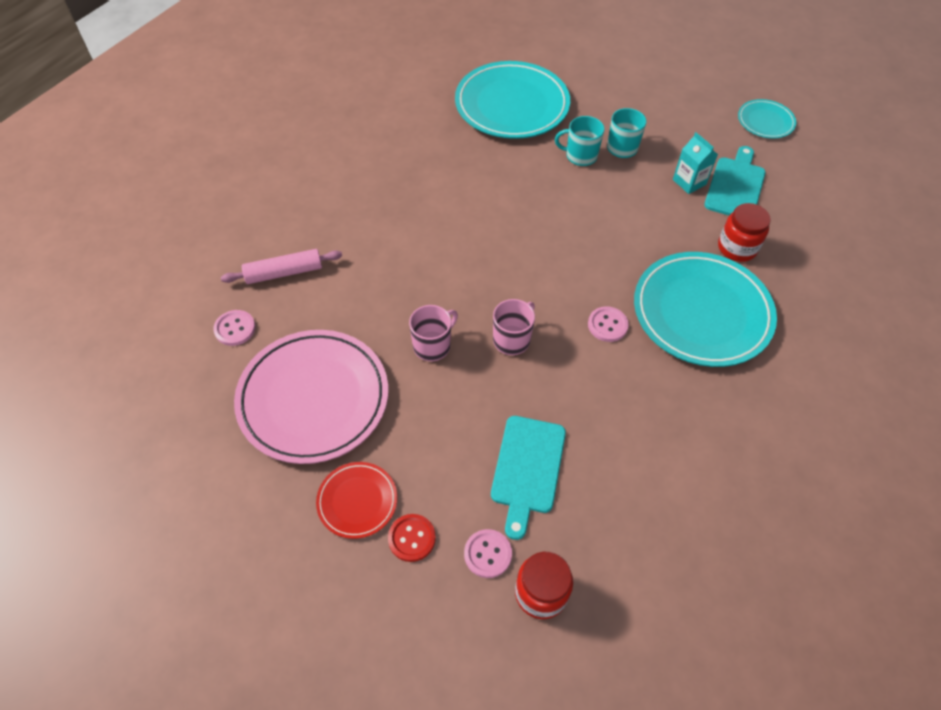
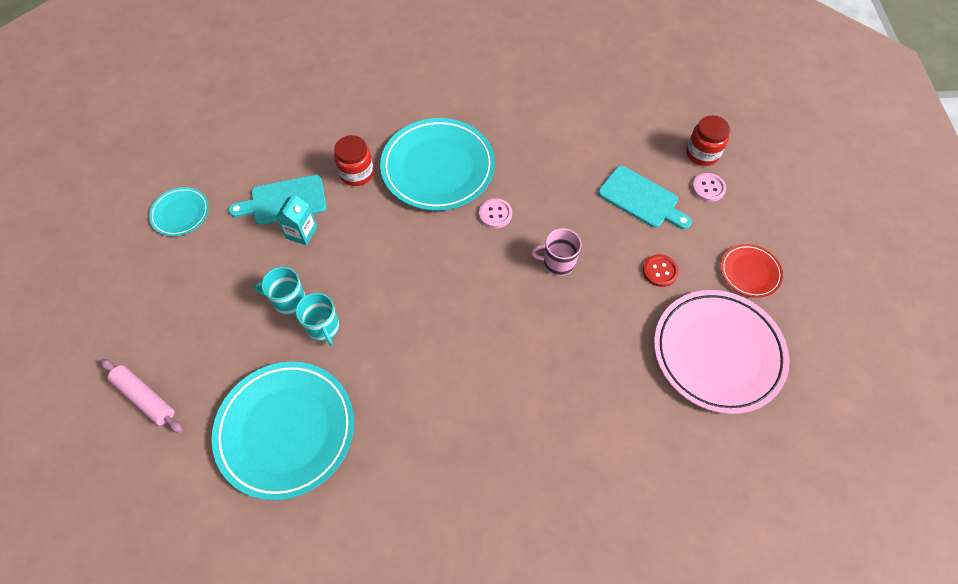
camera: 125 degrees left, 5 degrees up
pink button [213,310,256,346] -> none
pink rolling pin [221,249,342,284] -> pink rolling pin moved to [100,359,183,433]
red button [388,514,436,562] -> red button moved to [643,254,679,287]
pink mug [409,305,458,361] -> none
turquoise cutting board [491,416,566,540] -> turquoise cutting board turned 60 degrees clockwise [598,166,692,229]

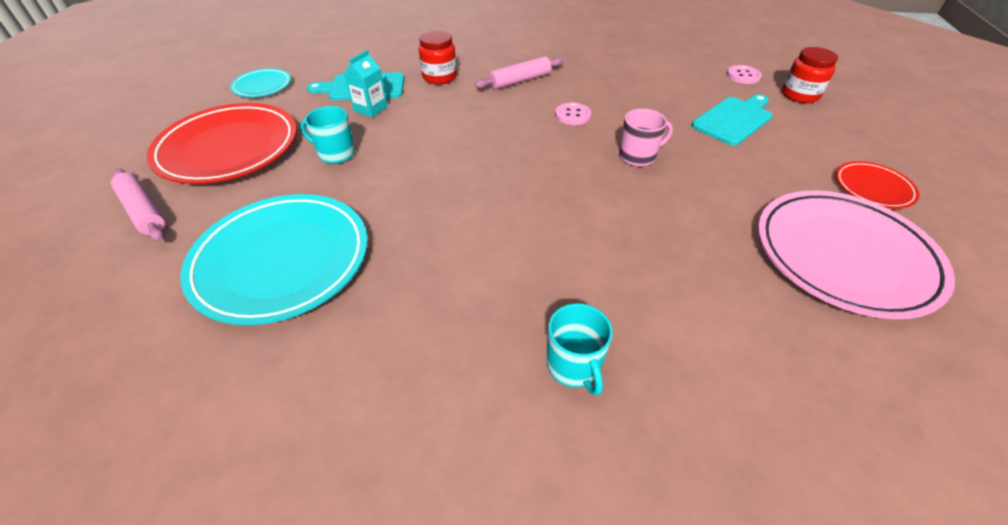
camera: 10 degrees right, 15 degrees down
turquoise mug [296,293,339,345] -> turquoise mug moved to [547,303,613,396]
turquoise plate [380,118,495,211] -> pink rolling pin [475,56,563,89]
pink mug [531,228,582,276] -> pink mug turned 150 degrees clockwise [619,109,673,166]
turquoise cutting board [598,166,692,229] -> turquoise cutting board turned 90 degrees counterclockwise [692,94,772,146]
red button [643,254,679,287] -> none
pink button [692,173,726,202] -> pink button moved to [727,65,762,84]
none -> red plate [147,103,297,184]

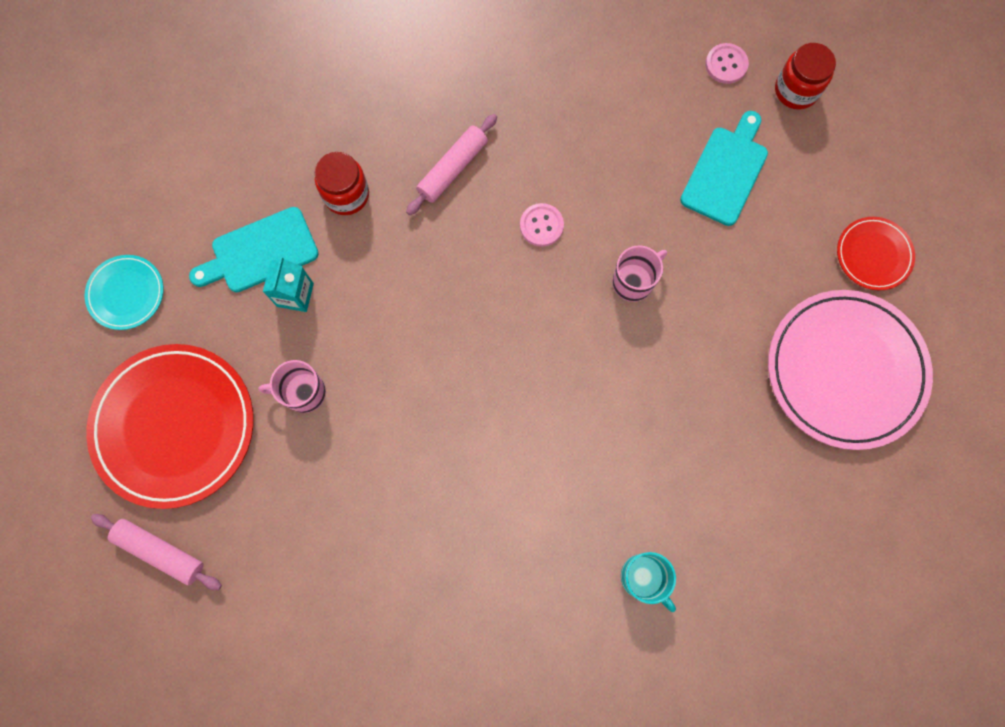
camera: 20 degrees left, 30 degrees up
turquoise plate [180,194,368,325] -> none
turquoise mug [301,106,355,164] -> pink mug [259,360,326,413]

